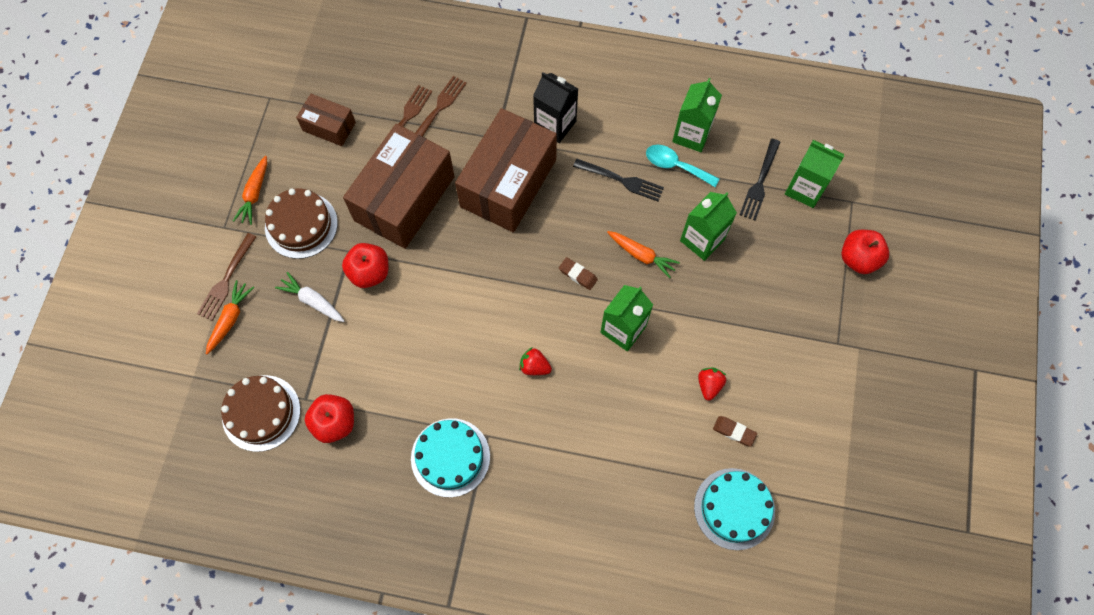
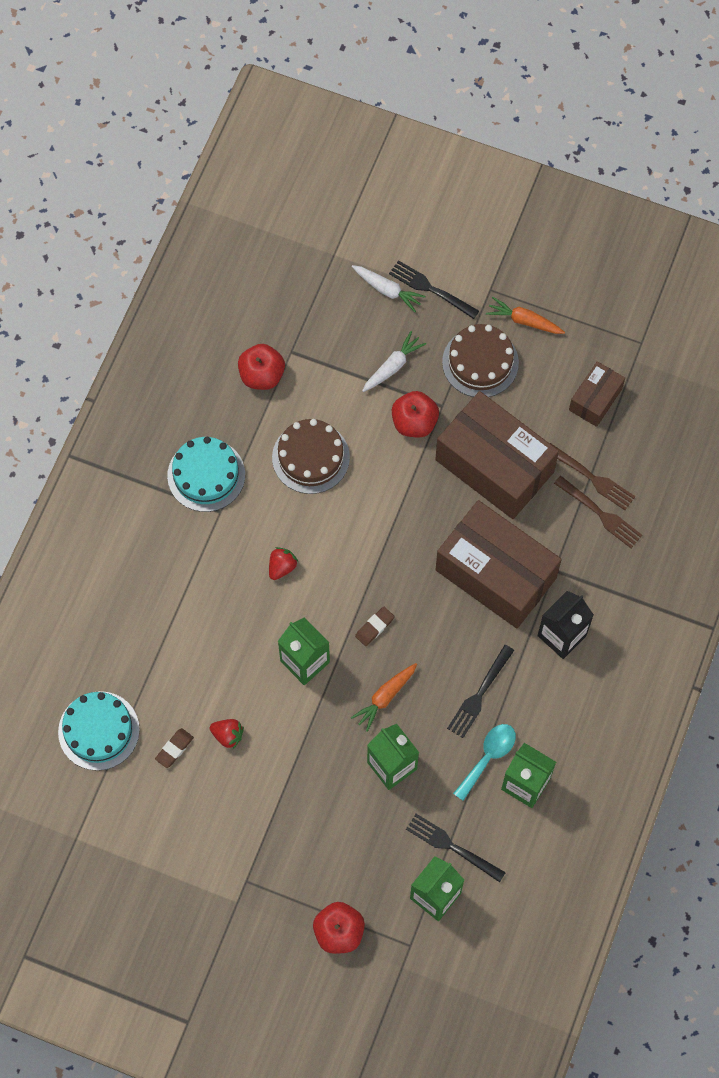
camera: 100 degrees right, 0 degrees up
brown fork [197,233,256,321] -> black fork [389,260,479,319]
orange carrot [206,280,254,354] -> white carrot [352,265,426,312]
brown cake [221,375,301,452] -> brown cake moved to [272,419,350,494]

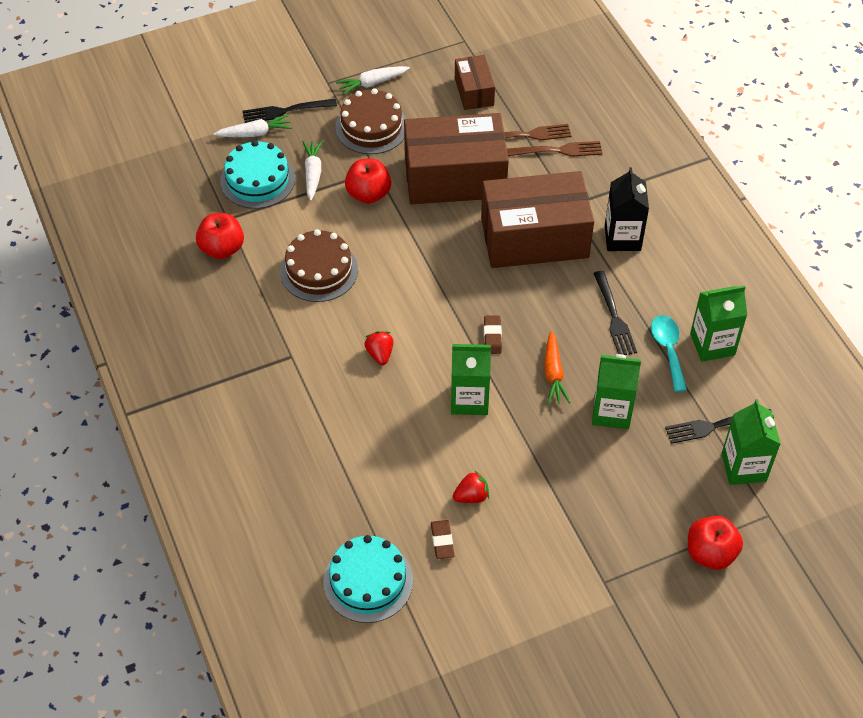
camera: 45 degrees left, 15 degrees down
turquoise cake [167,437,245,512] -> turquoise cake moved to [220,140,295,209]
orange carrot [486,297,565,334] -> white carrot [336,66,410,95]

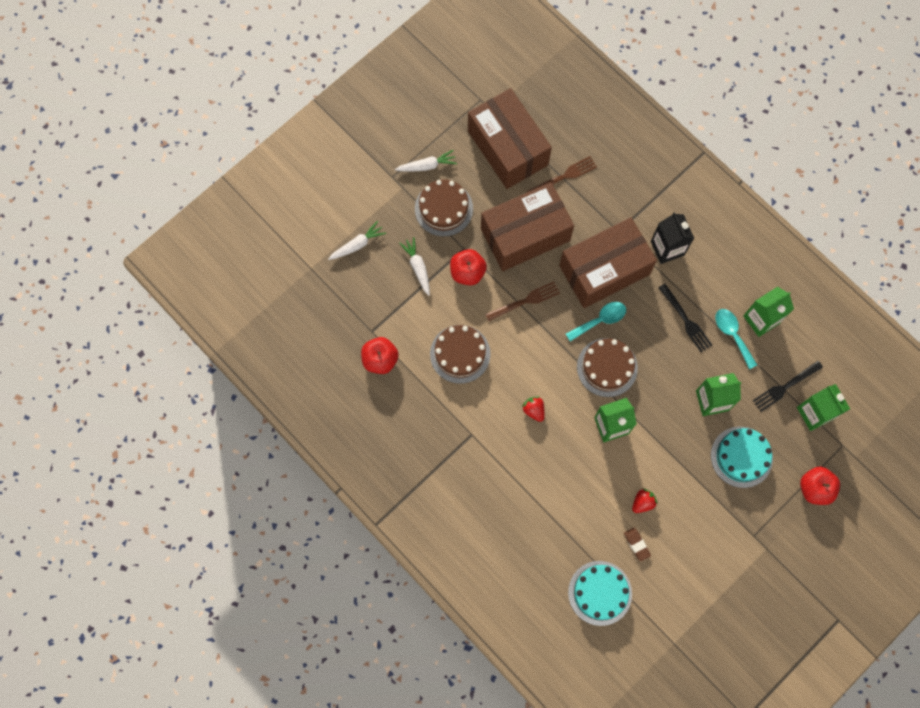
camera: 20 degrees left, 20 degrees up
turquoise cake [220,140,295,209] -> turquoise cake moved to [711,427,773,488]
black fork [243,99,337,123] -> none
white carrot [336,66,410,95] -> white carrot turned 150 degrees counterclockwise [395,150,457,172]
brown box [455,55,495,110] -> brown box [468,88,552,189], size x2.00
brown eraser [484,315,502,354] -> brown cake [577,338,638,397]
brown fork [507,141,602,157] -> brown fork moved to [485,282,560,321]
orange carrot [544,331,571,404] -> none
none -> turquoise spoon [566,302,626,341]

